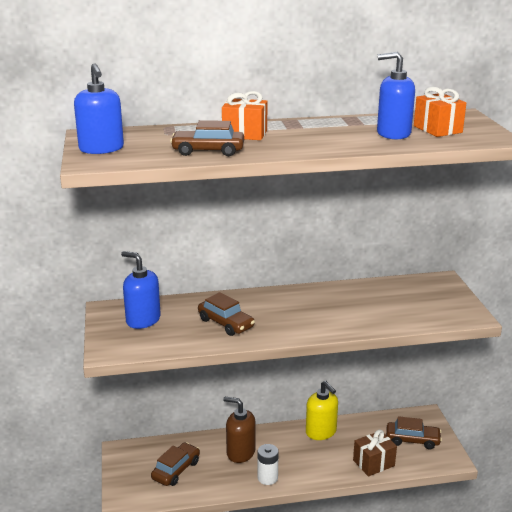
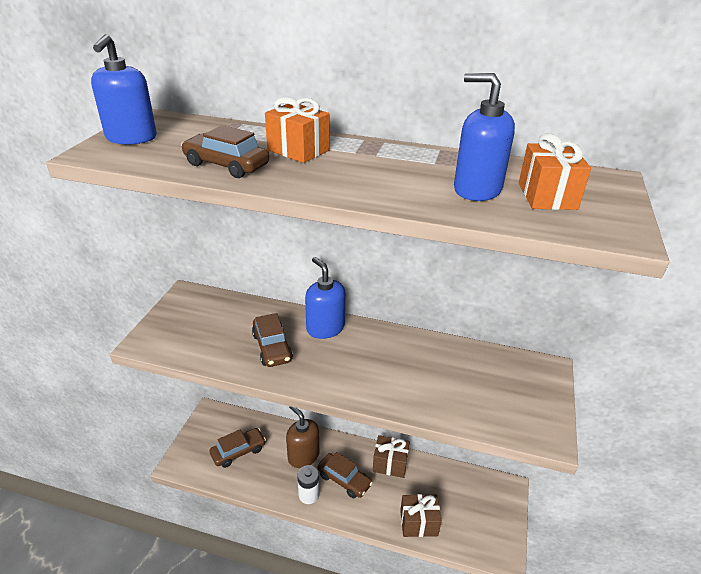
camera: 25 degrees right, 10 degrees up
blue soap dispenser [121,251,161,329] -> blue soap dispenser moved to [305,257,345,339]
yellow soap dispenser [306,381,338,440] -> brown gift [373,435,410,478]
brown car [386,416,442,449] -> brown car moved to [317,452,373,498]

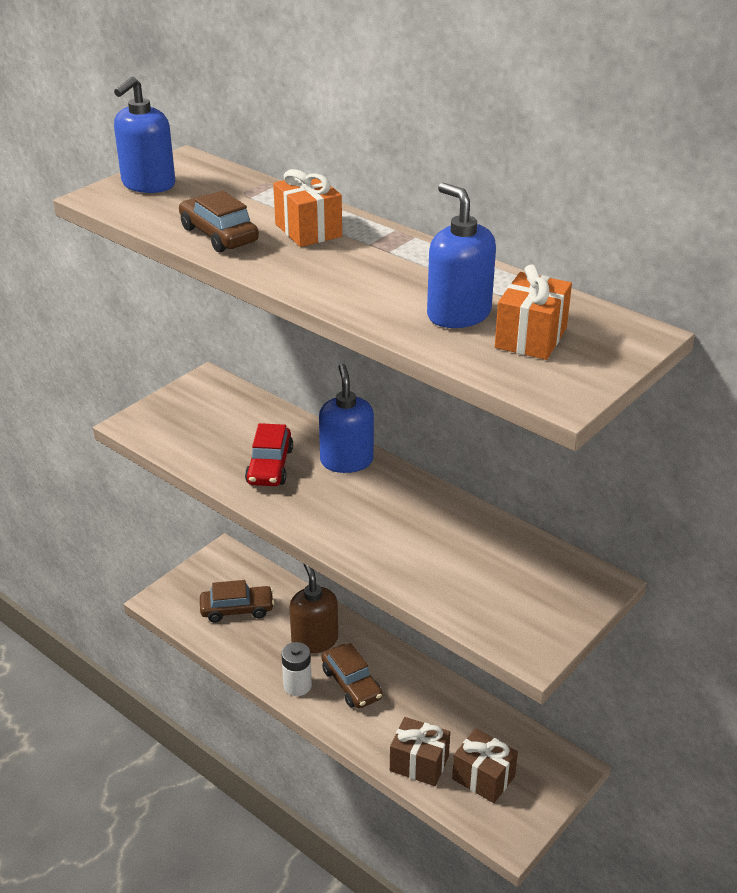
camera: 25 degrees right, 0 degrees up
brown car [252,313,293,367] -> red car [245,423,293,486]
brown gift [373,435,410,478] -> brown gift moved to [452,728,518,803]

